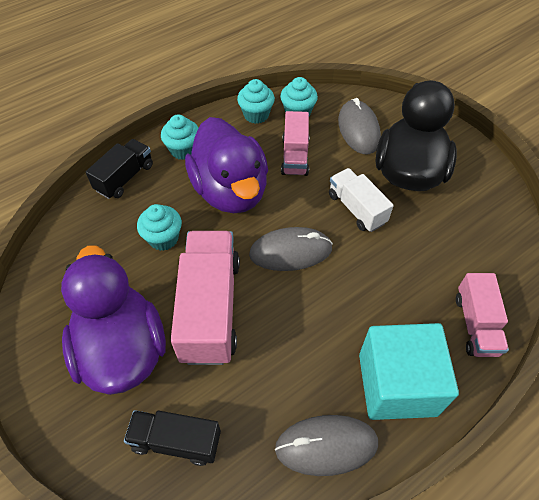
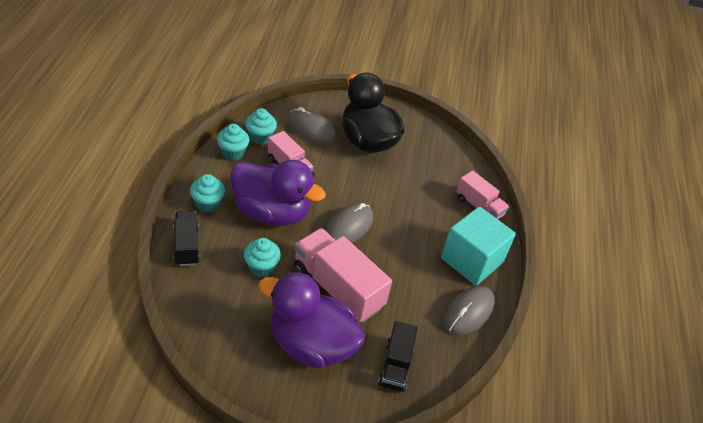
camera: 50 degrees left, 10 degrees down
black truck [124,410,221,466] -> black truck turned 45 degrees counterclockwise [378,321,417,392]
white truck [329,168,394,232] -> none

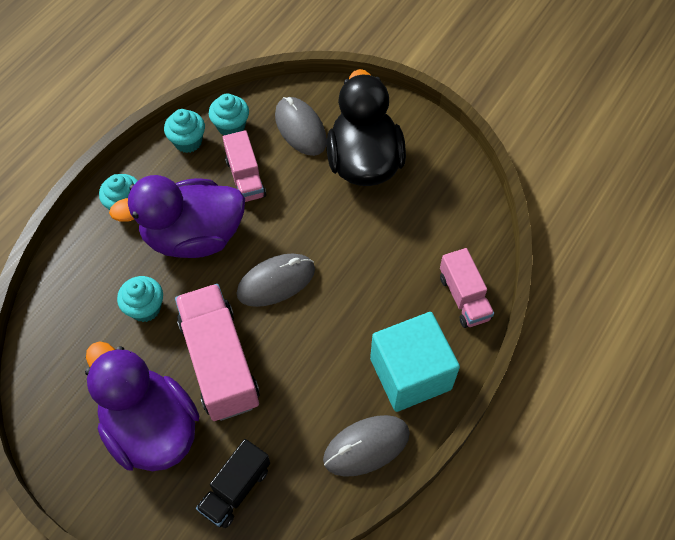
camera: 30 degrees right, 15 degrees up
black truck [173,211,200,266] -> none
purple duck [230,160,326,226] -> purple duck turned 120 degrees clockwise [109,175,245,258]

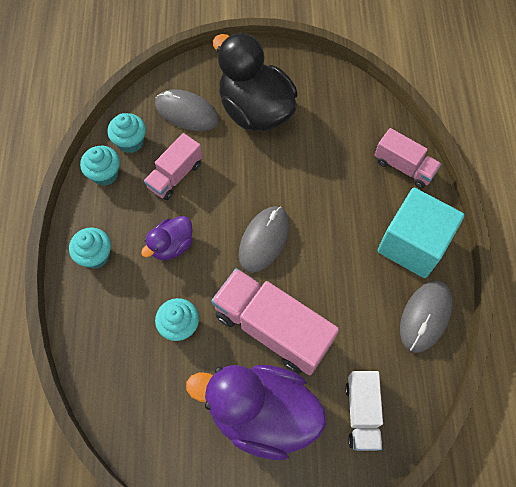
camera: 35 degrees left, 5 degrees up
purple duck [109,175,245,258] -> purple duck [141,216,193,261], size x0.50
black truck [196,439,270,528] -> white truck [345,371,383,451]
pink truck [223,130,266,202] -> pink truck turned 90 degrees clockwise [144,133,203,200]

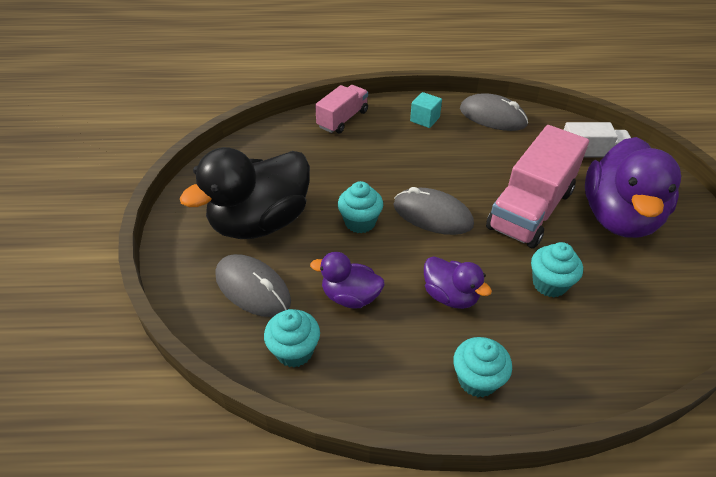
camera: 90 degrees left, 20 degrees down
turquoise cupcake [80,146,120,186] -> turquoise cupcake moved to [338,181,383,233]
pink truck [144,133,203,200] -> purple duck [310,252,385,309]
grey mouse [155,89,219,131] -> grey mouse turned 75 degrees counterclockwise [215,254,291,317]
turquoise cube [377,188,465,278] -> turquoise cube [410,92,442,128], size x0.45

